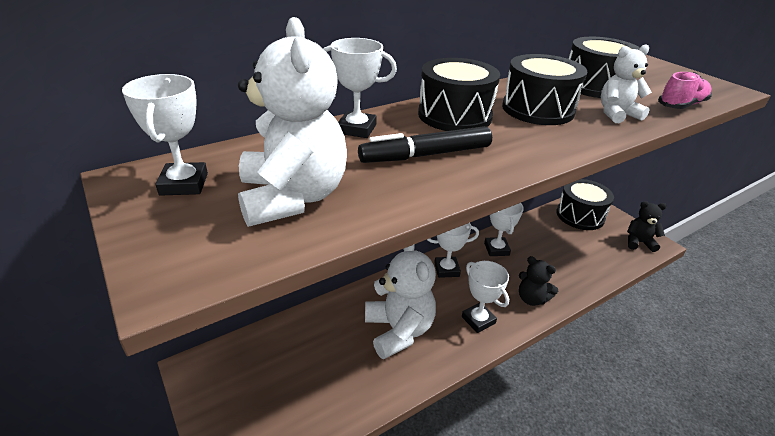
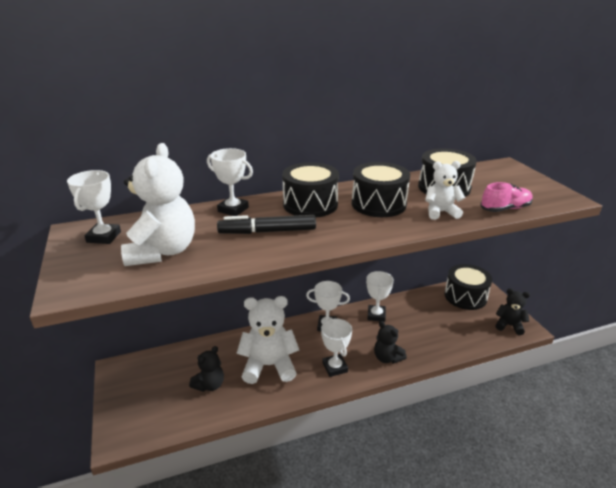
camera: 15 degrees right, 5 degrees down
white teddy bear [365,245,436,359] -> white teddy bear turned 90 degrees counterclockwise [236,296,299,384]
none -> black teddy bear [189,346,224,392]

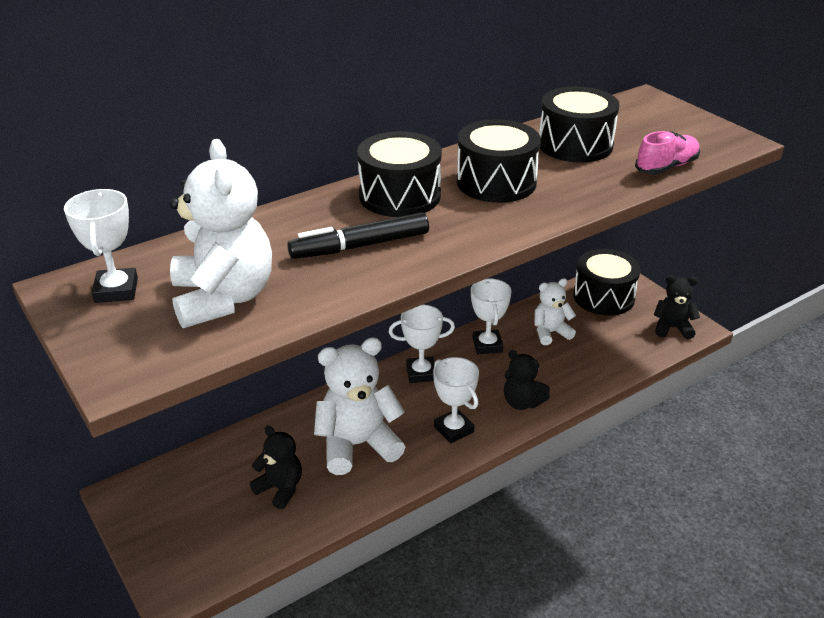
camera: 15 degrees left, 5 degrees up
black teddy bear [189,346,224,392] -> black teddy bear turned 75 degrees counterclockwise [250,426,302,509]
white trophy [207,148,253,216] -> none
white teddy bear [425,161,465,220] -> white teddy bear moved to [534,278,576,345]

